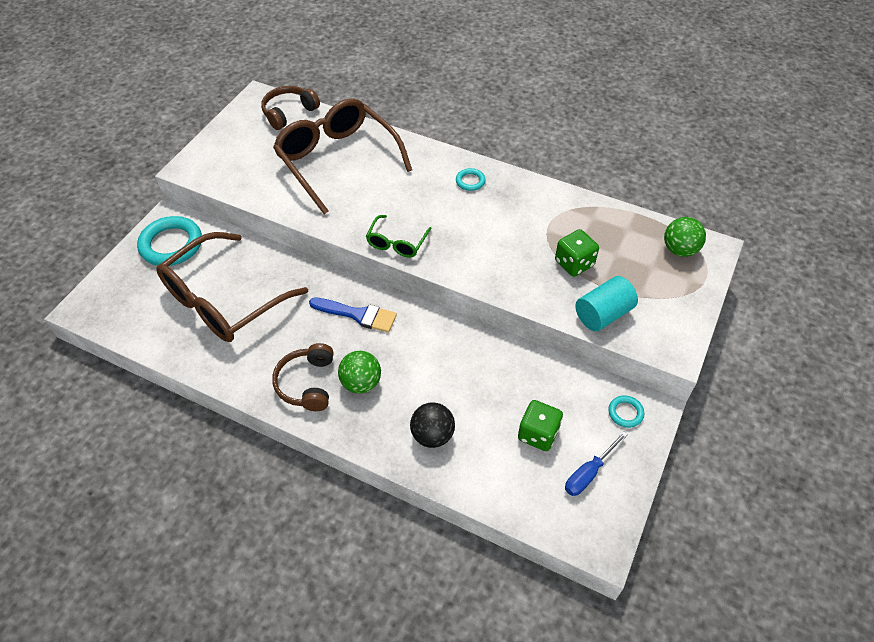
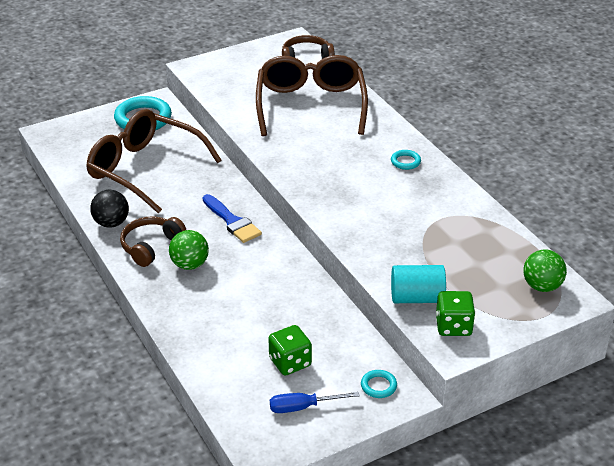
camera: 35 degrees right, 15 degrees down
brown glasses [156,232,308,342] -> brown glasses turned 45 degrees clockwise [86,109,222,213]
green glasses [366,215,432,257] -> none
black ball [410,403,455,448] -> black ball moved to [90,190,129,228]
green dice [555,229,599,277] -> green dice moved to [436,291,475,336]

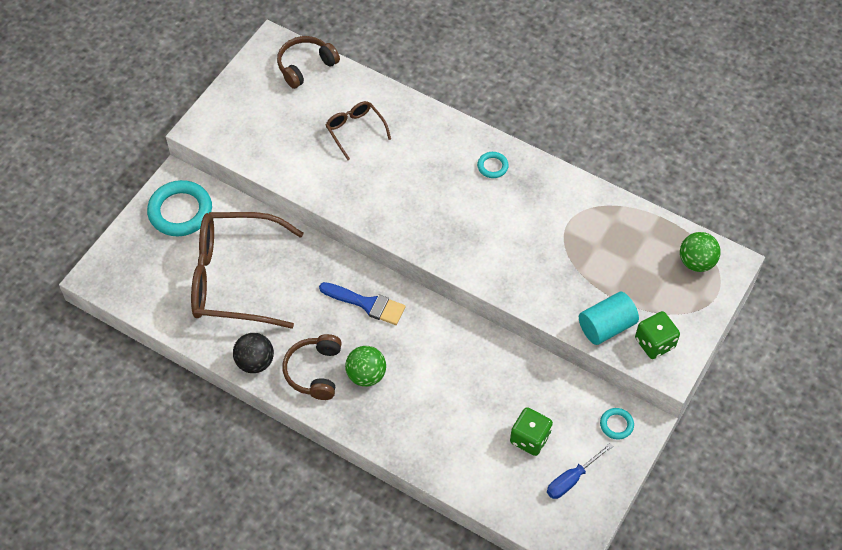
camera: 30 degrees left, 20 degrees up
brown glasses [256,55,368,136] -> brown glasses [326,101,391,160], size x0.47

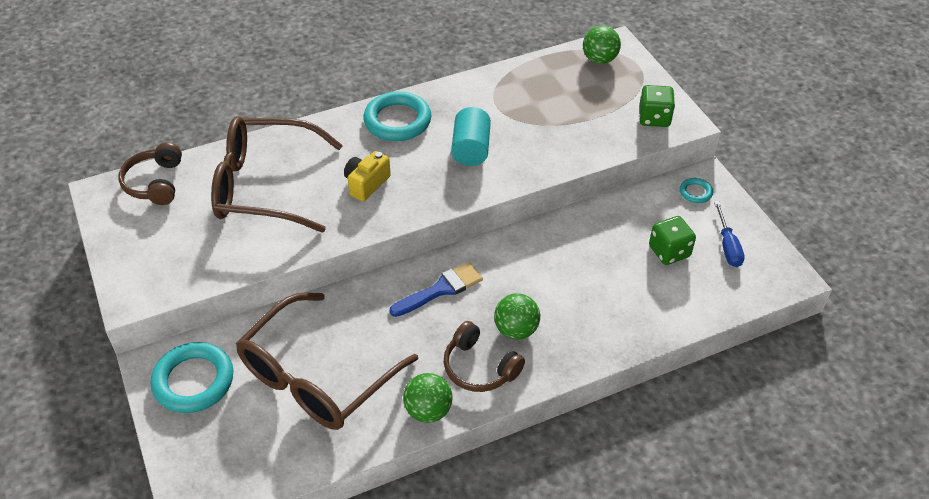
camera: 55 degrees left, 10 degrees down
black ball [233,333,274,373] -> green ball [403,373,453,423]
brown glasses [326,101,391,160] -> brown glasses [211,116,343,233], size x2.15
turquoise ring [477,152,509,178] -> turquoise ring [363,91,431,141], size x2.08
turquoise cylinder [579,292,639,345] -> turquoise cylinder moved to [451,107,491,166]
none -> yellow camera [344,151,391,202]

